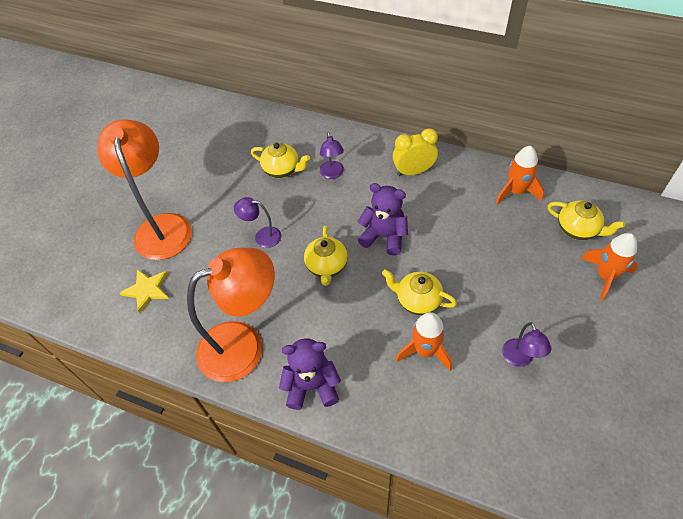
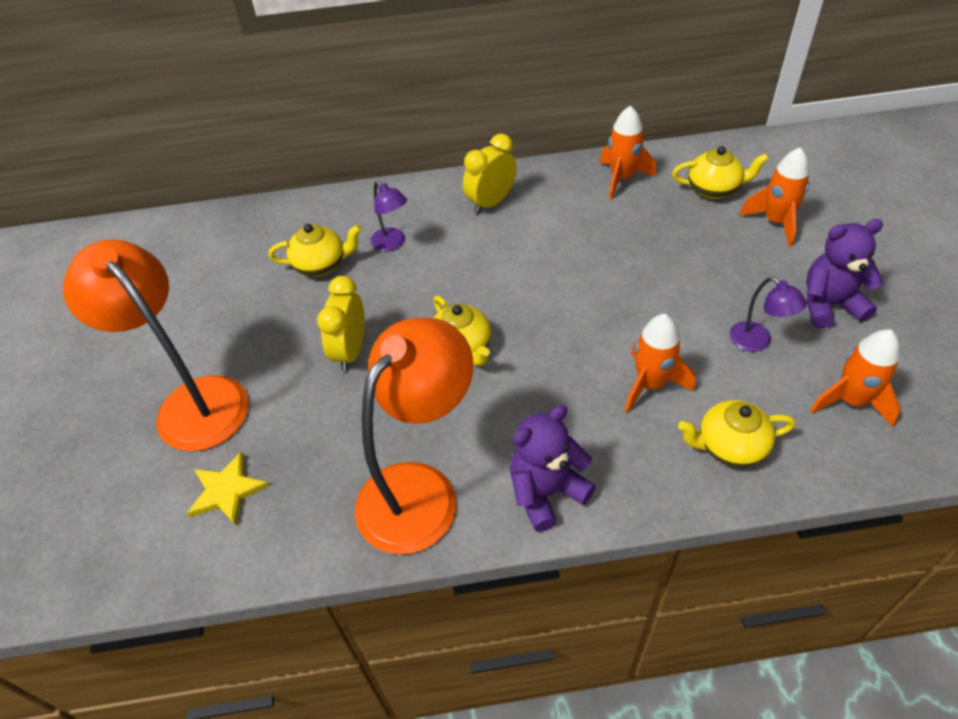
camera: 30 degrees left, 5 degrees down
purple lamp [234,197,281,248] -> yellow clock [317,276,365,371]
purple teddy bear [358,183,408,255] -> purple teddy bear moved to [806,219,884,328]
yellow teapot [382,269,457,315] -> yellow teapot moved to [678,400,795,467]
none -> orange rocket [810,329,901,427]

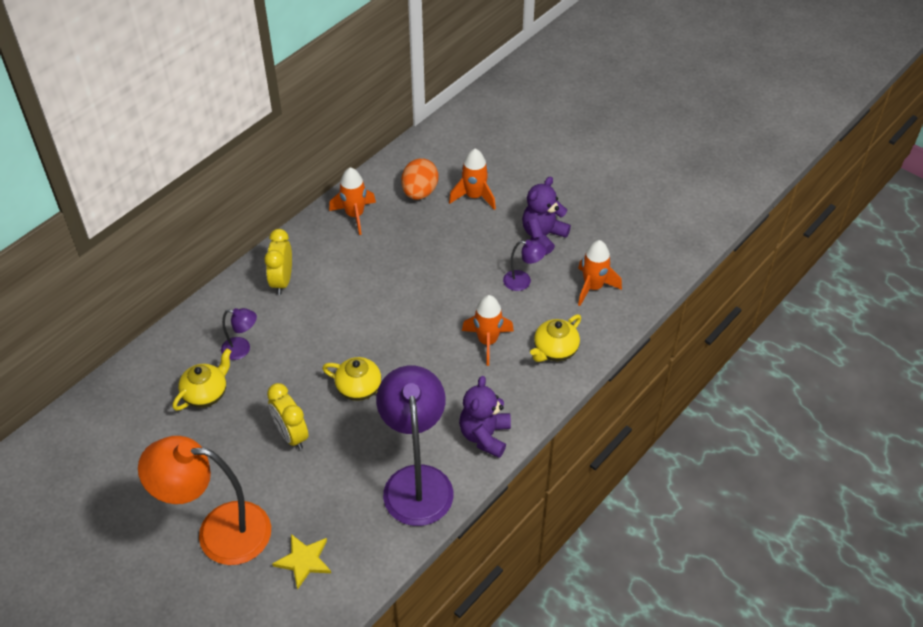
camera: 45 degrees left, 0 degrees up
orange lamp [355,317,473,555] -> purple lamp [376,366,453,526]
yellow teapot [672,146,769,199] -> orange egg [401,158,438,200]

